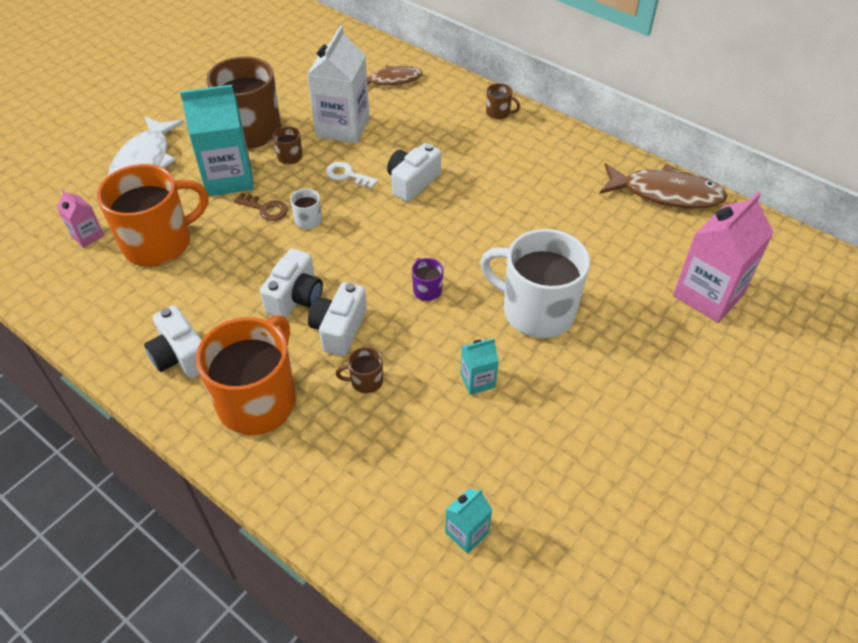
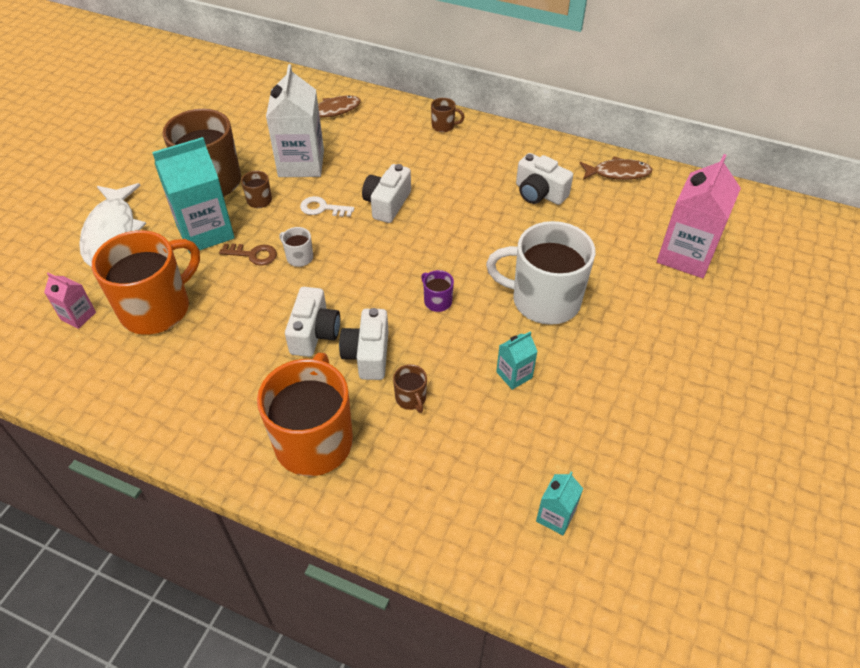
camera: 15 degrees left, 0 degrees up
white camera [144,305,202,378] -> white camera moved to [516,153,573,205]
brown mug [336,347,383,394] -> brown mug turned 90 degrees counterclockwise [393,364,427,413]
brown fish [600,163,728,208] -> brown fish [580,156,652,180], size x0.63

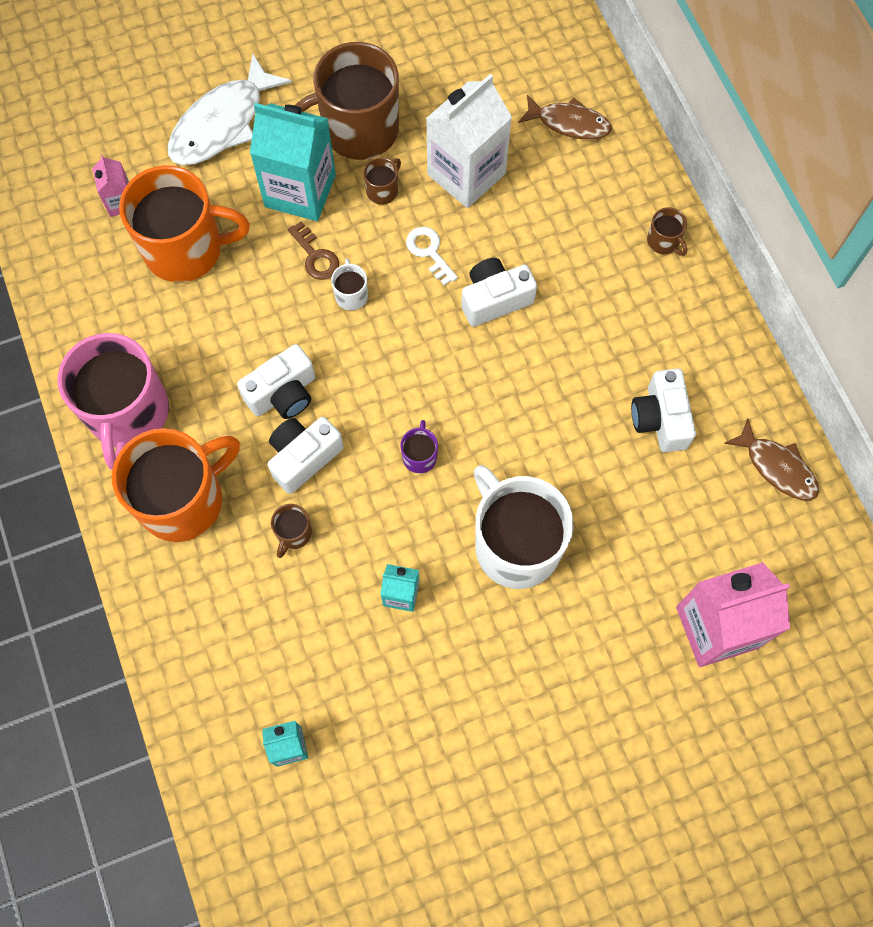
camera: 45 degrees right, 20 degrees up
none -> pink mug [57,333,169,470]

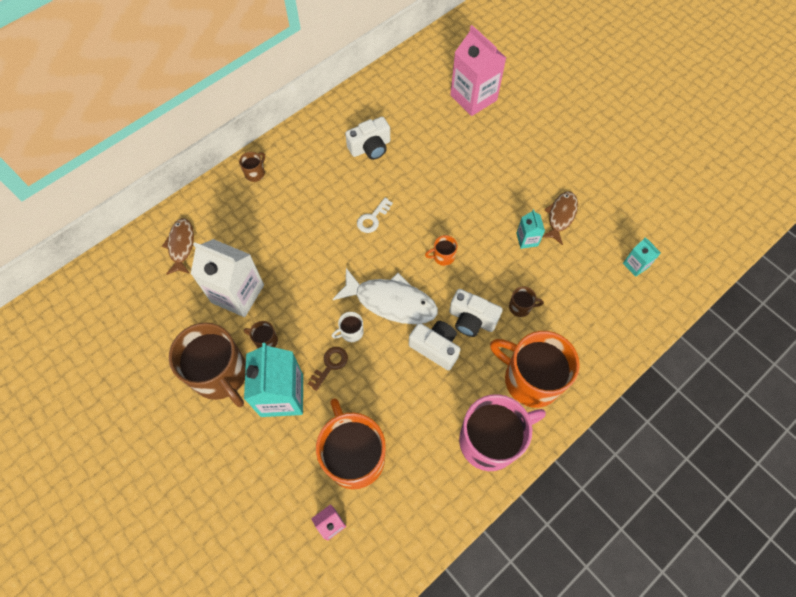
camera: 110 degrees left, 5 degrees down
white fish [168,53,292,165] -> white fish moved to [332,268,438,324]
purple mug [400,420,438,473] -> orange mug [425,235,458,266]
white key [406,227,458,286] -> white key moved to [357,198,393,233]
white camera [461,258,537,327] -> none
white mug [474,465,573,589] -> none
brown fish [724,419,819,500] -> brown fish moved to [543,191,578,245]

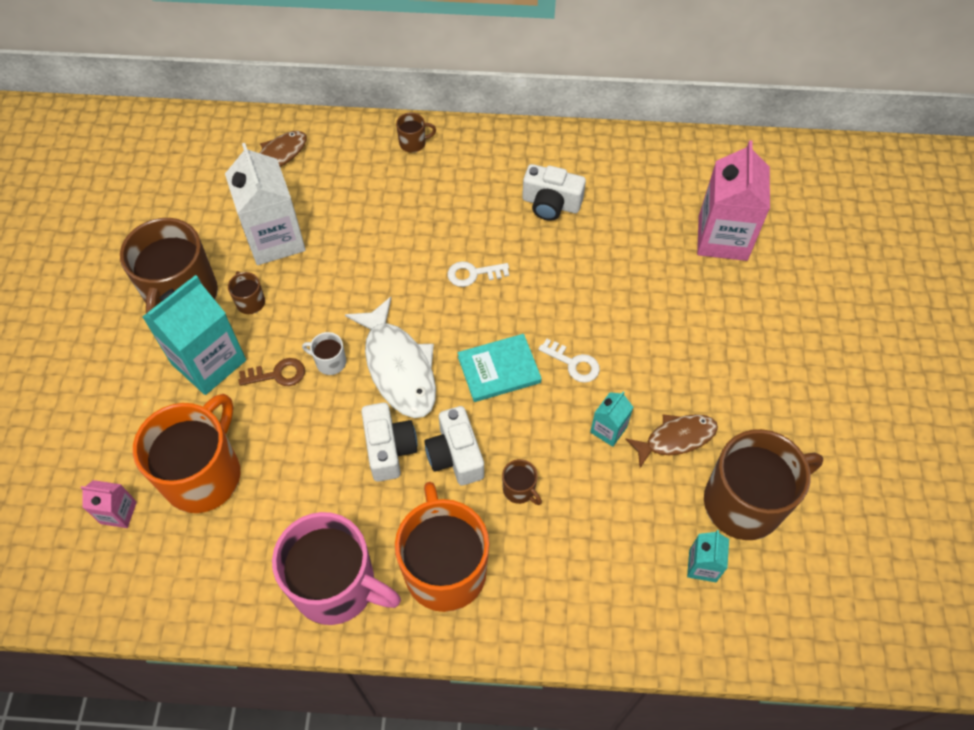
camera: 45 degrees right, 5 degrees down
orange mug [425,235,458,266] -> turquoise book [458,334,542,402]
none -> white key [538,339,600,383]
none -> brown mug [704,429,823,540]

